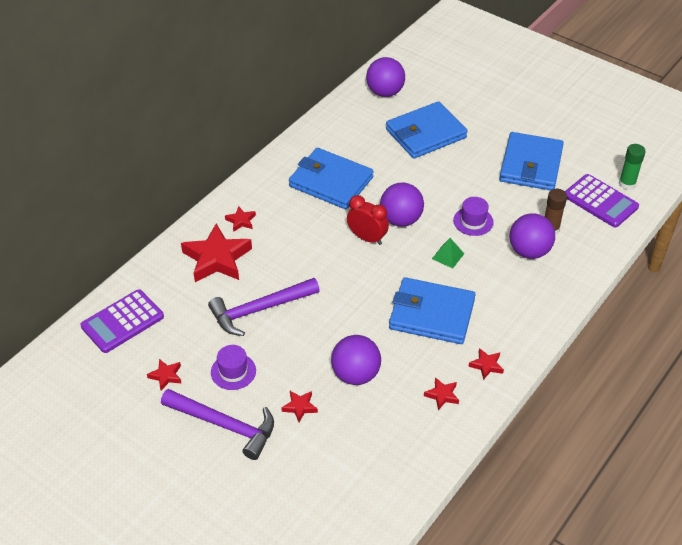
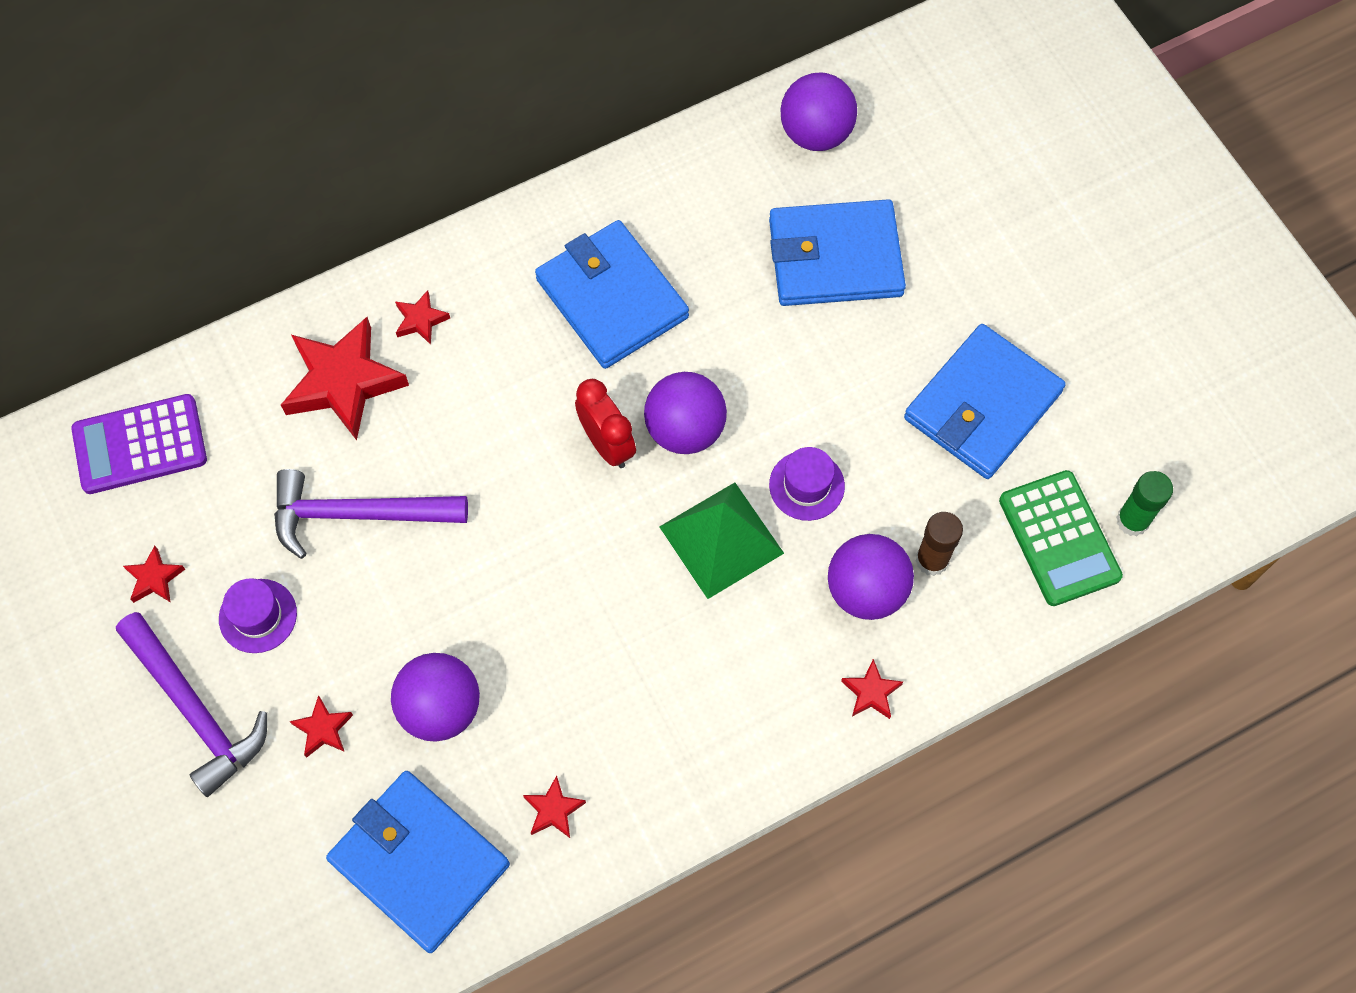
camera: 25 degrees right, 20 degrees up
blue wallet [389,277,476,344] -> blue wallet moved to [326,771,510,953]
green pyramid [432,238,464,269] -> green pyramid [659,482,784,599], size x2.03
red star [469,348,504,380] -> red star moved to [841,659,903,719]
purple calculator [565,174,639,228] -> green calculator [999,470,1123,606]

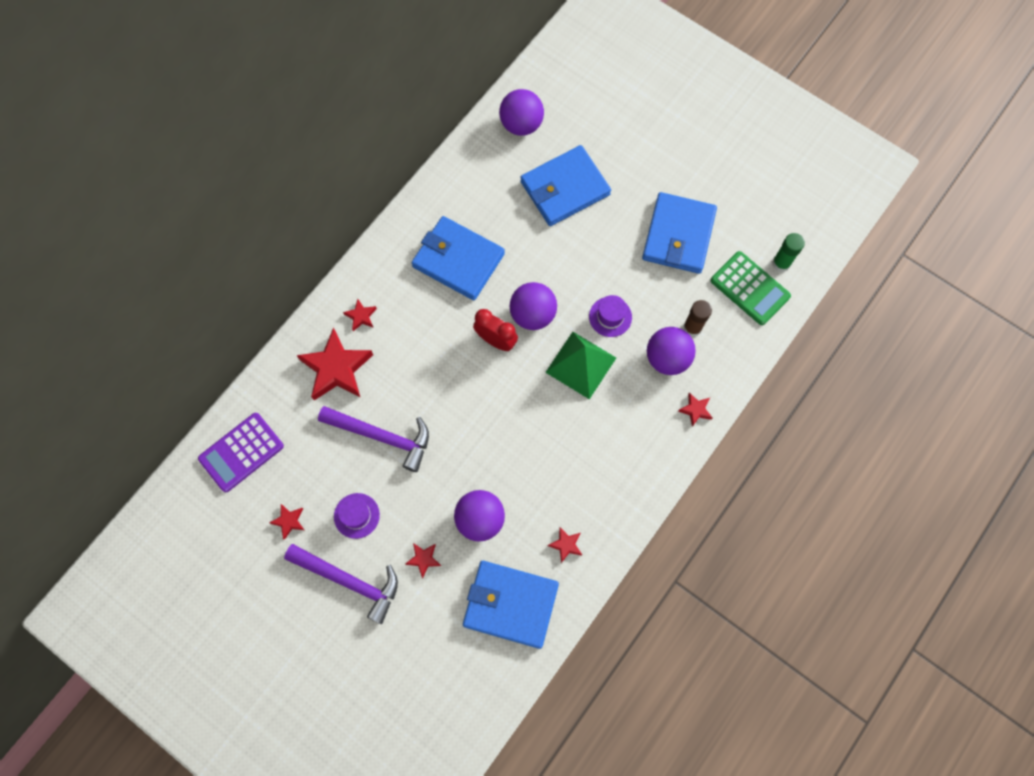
camera: 25 degrees left, 5 degrees up
purple hammer [274,469,468,559] -> purple hammer turned 135 degrees counterclockwise [318,406,429,472]

